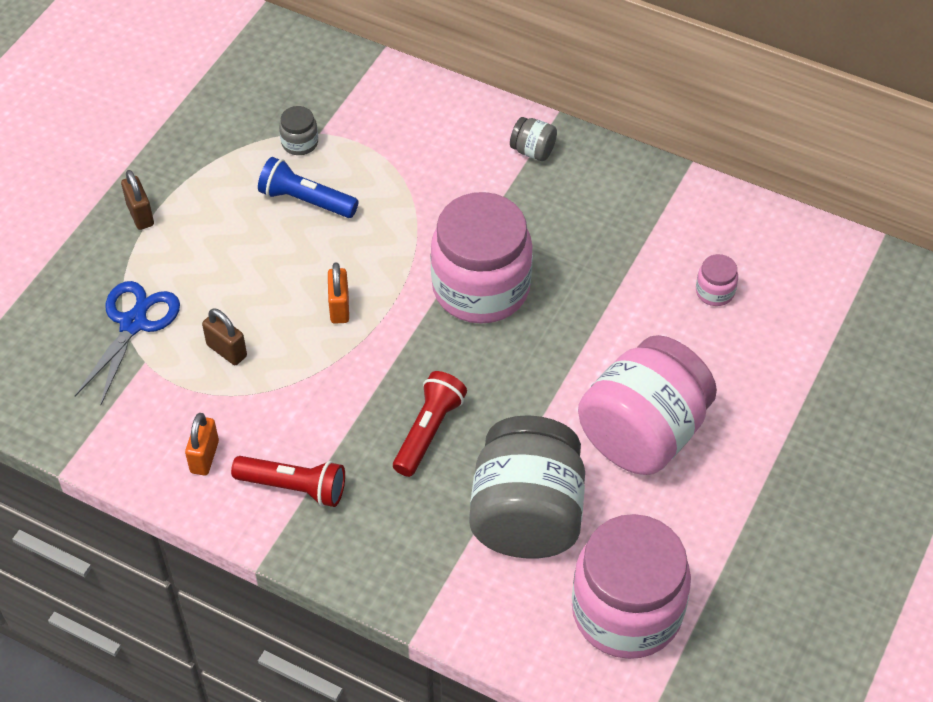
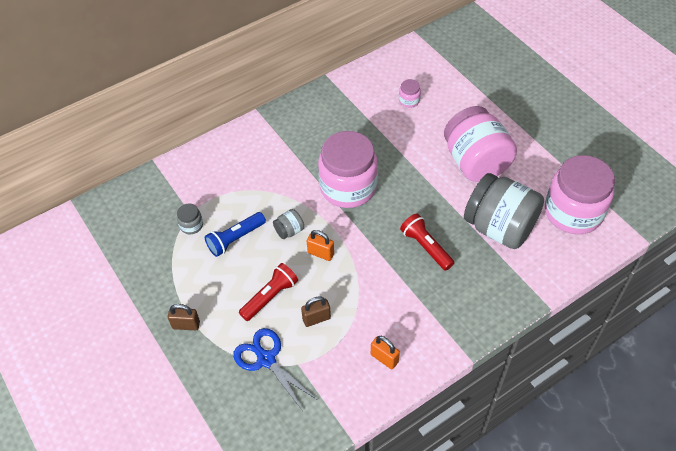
camera: 60 degrees left, 0 degrees up
red flashlight [231,456,345,507] -> red flashlight moved to [239,263,298,321]
grey jar [510,117,557,161] -> grey jar moved to [273,209,304,239]

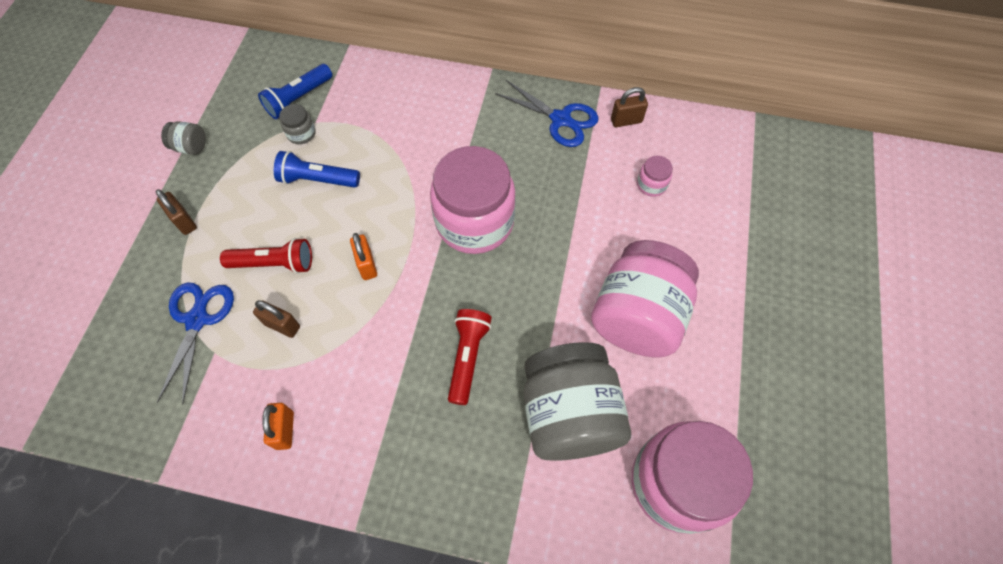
camera: 45 degrees right, 10 degrees up
grey jar [273,209,304,239] -> grey jar moved to [161,121,206,155]
none -> blue flashlight [258,64,332,119]
none -> blue scissors [495,80,599,147]
none -> brown padlock [611,87,648,127]

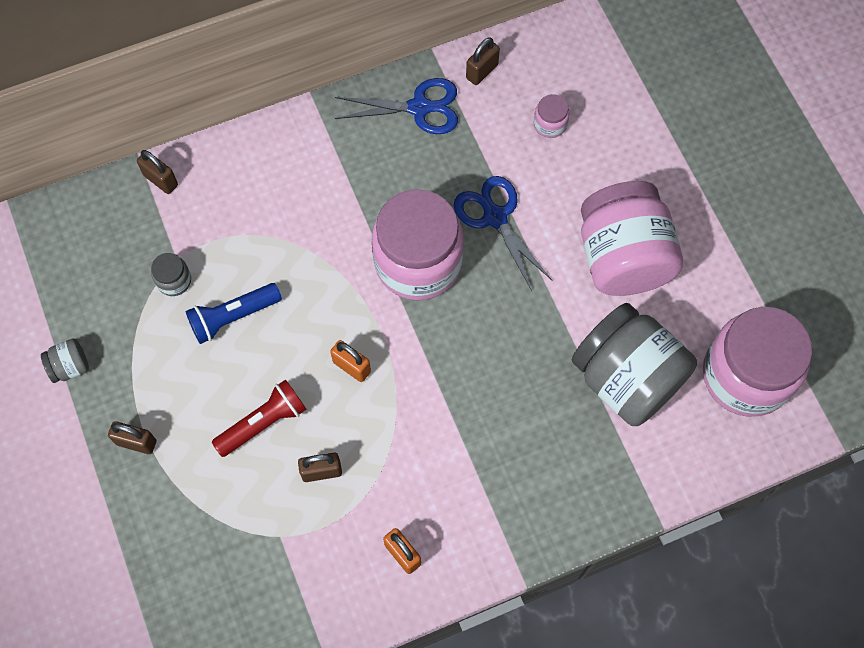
camera: 35 degrees left, 5 degrees up
blue scissors [157,282,234,405] -> blue scissors moved to [454,176,553,291]
blue flashlight [258,64,332,119] -> none
red flashlight [448,309,492,405] -> none
none -> brown padlock [137,150,178,194]

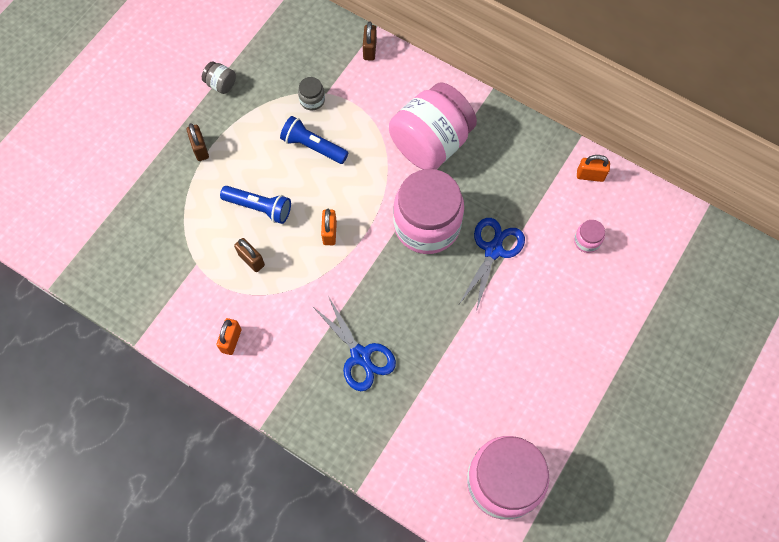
camera: 55 degrees right, 0 degrees up
red flashlight [212,379,307,457] -> blue flashlight [220,186,291,224]
blue scissors [335,78,458,134] -> blue scissors moved to [312,296,396,391]
brown padlock [466,37,500,85] -> orange padlock [577,155,610,182]
grey jar [572,303,697,426] -> none
pink jar [581,181,683,296] -> pink jar moved to [389,83,477,170]

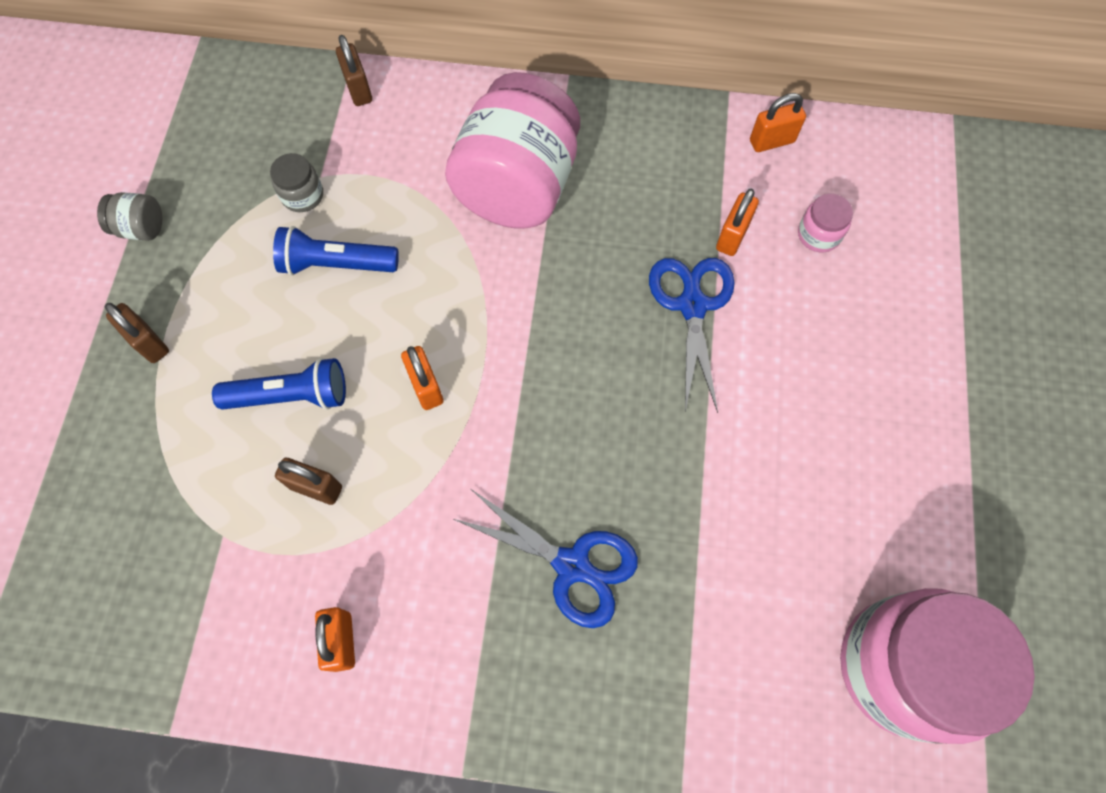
camera: 25 degrees left, 0 degrees up
pink jar [393,169,464,254] -> none
none -> orange padlock [716,189,759,256]

